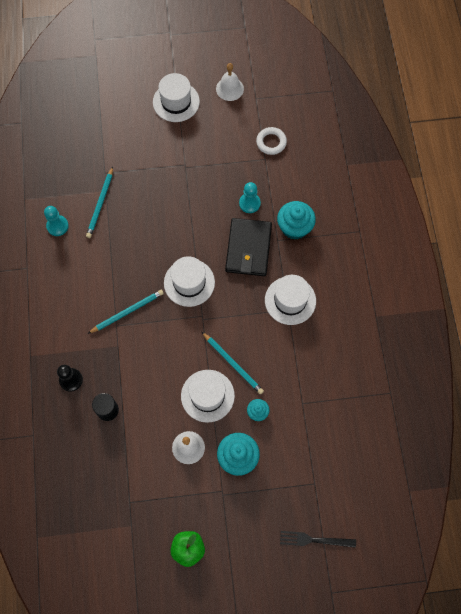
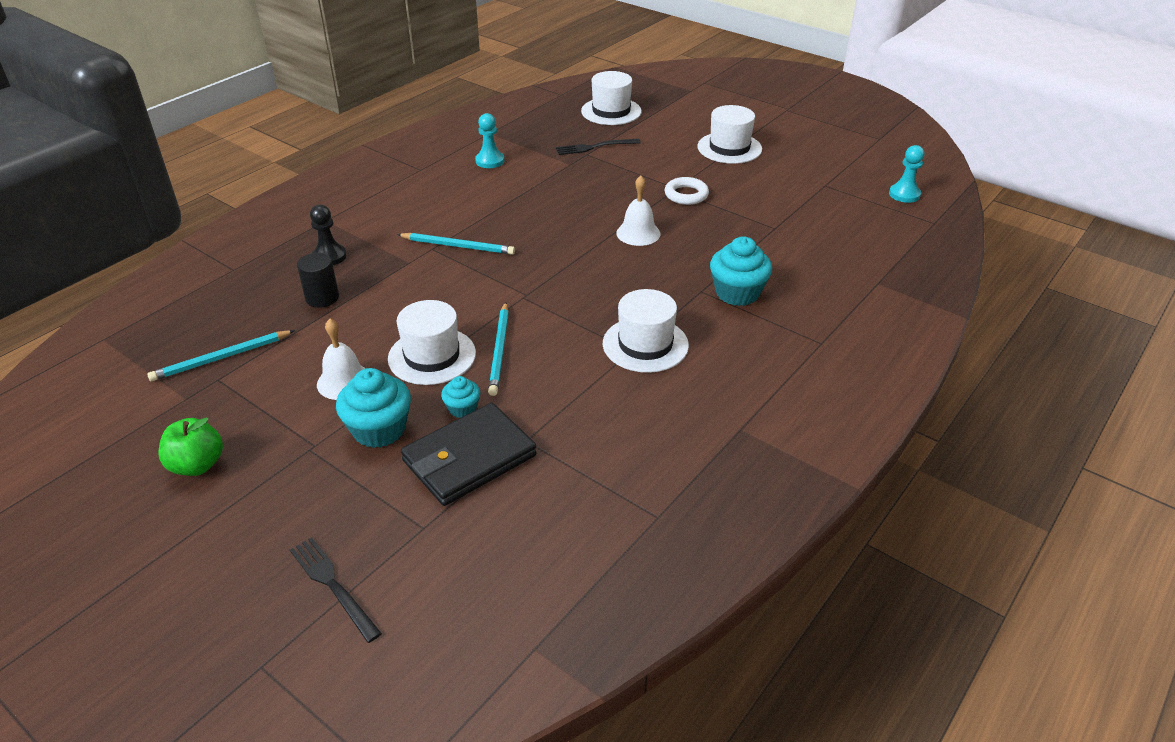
camera: 45 degrees right, 30 degrees down
turquoise pencil [86,167,113,238] -> turquoise pencil moved to [147,330,295,381]
white hat [164,256,215,307] -> white hat moved to [581,71,642,125]
white bell [216,63,244,101] -> white bell moved to [616,175,660,246]
black wallet [225,218,272,276] -> black wallet moved to [401,403,537,506]
turquoise pawn [239,182,261,213] -> turquoise pawn moved to [889,145,925,203]
white ring [256,127,287,155] -> white ring moved to [665,177,709,205]
none -> black fork [556,139,641,155]

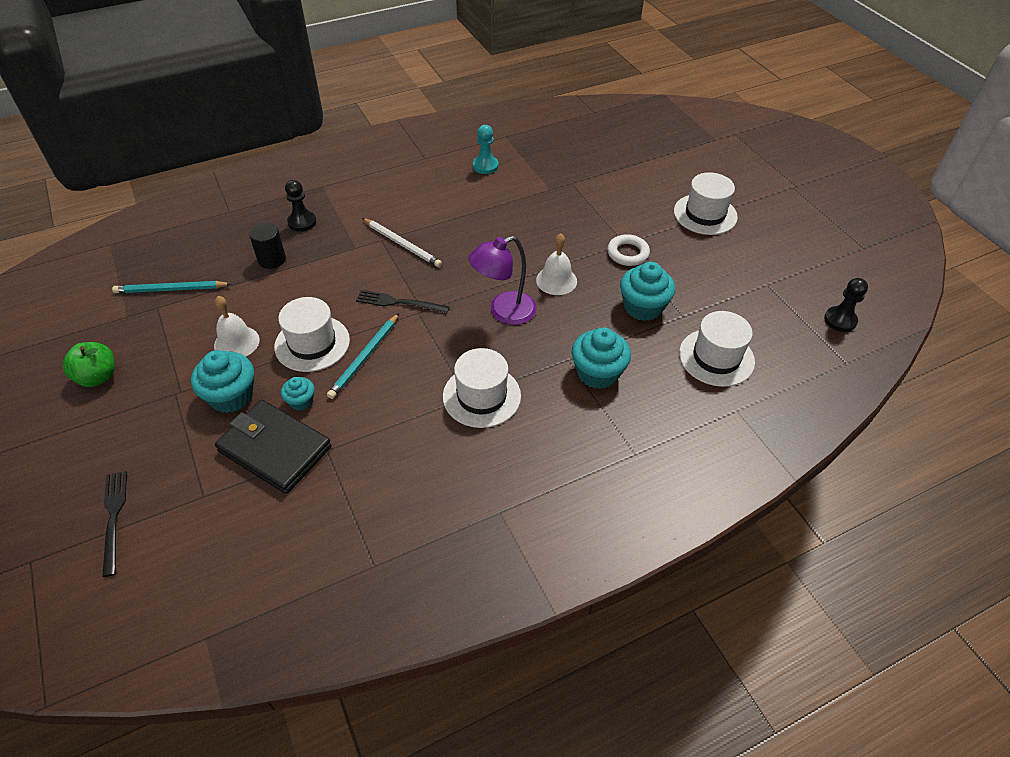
camera: 25 degrees right, 10 degrees up
turquoise pencil [397,233,515,255] -> white pencil [362,218,442,267]
black wallet [401,403,537,506] -> black wallet turned 45 degrees clockwise [215,400,332,494]
black fork [556,139,641,155] -> black fork moved to [356,290,450,313]
white hat [581,71,642,125] -> white hat moved to [679,311,755,387]
turquoise pawn [889,145,925,203] -> black pawn [824,278,868,332]
none -> purple lamp [468,236,537,325]
none -> turquoise cupcake [620,262,675,321]

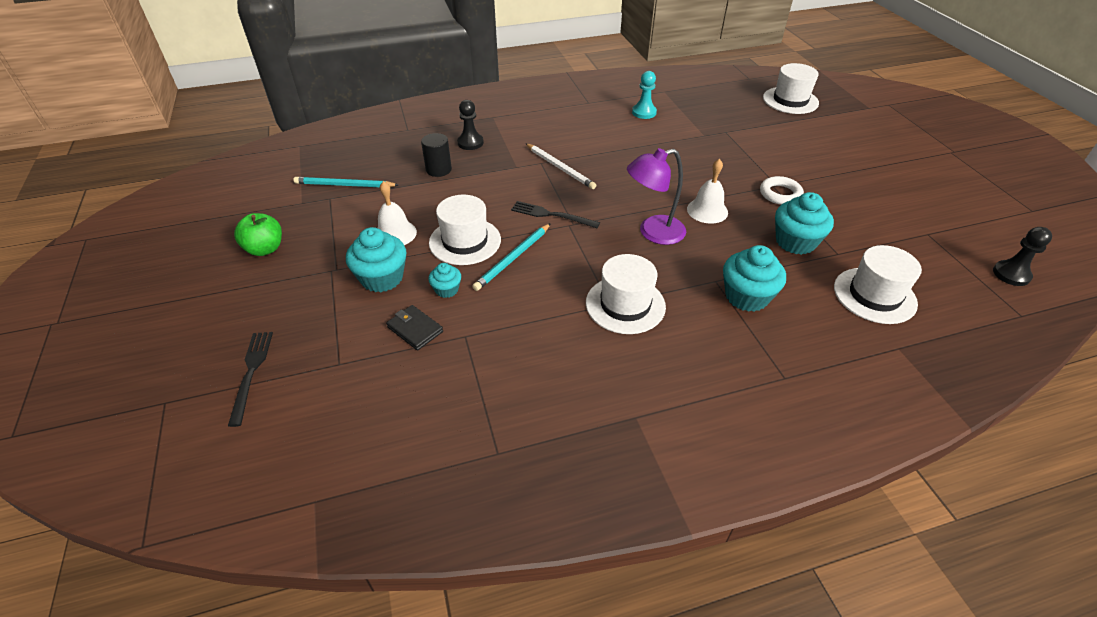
camera: 10 degrees right, 5 degrees down
black wallet [215,400,332,494] -> black wallet [386,305,443,350], size x0.51
white hat [674,172,738,235] -> white hat moved to [763,63,819,114]

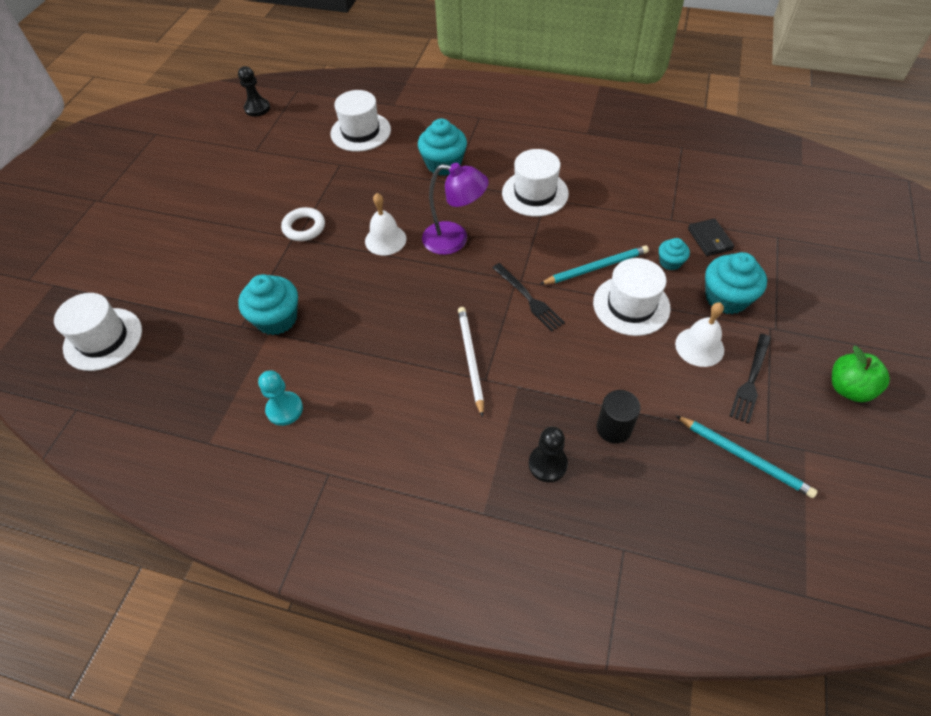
camera: 145 degrees left, 10 degrees up
black fork [228,332,273,427] -> black fork moved to [730,334,771,424]
turquoise cupcake [775,192,834,255] -> turquoise cupcake moved to [238,274,298,335]

